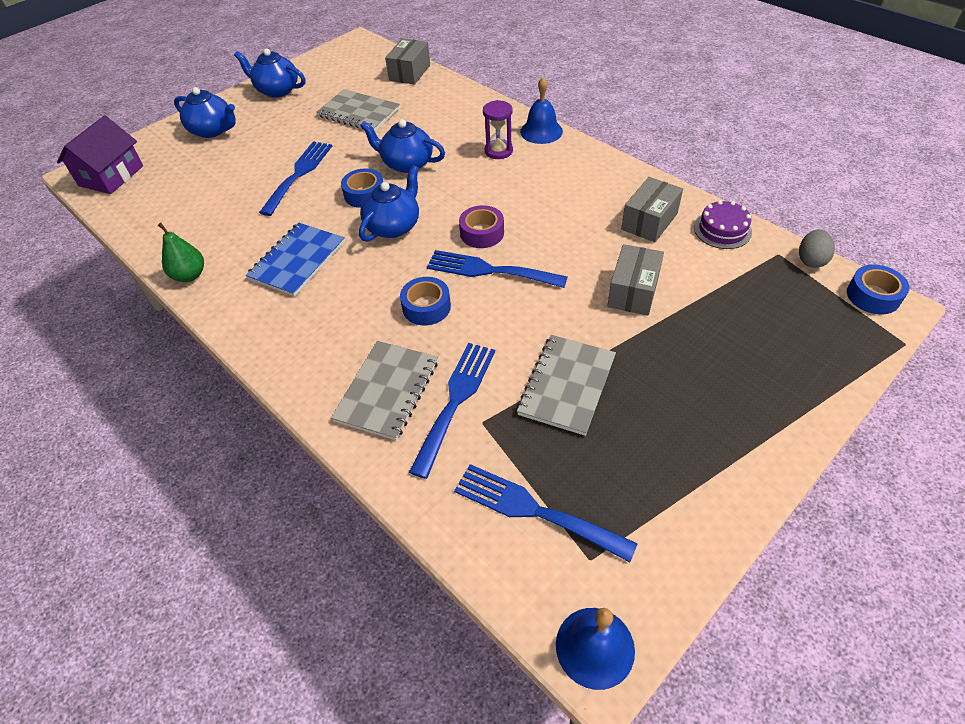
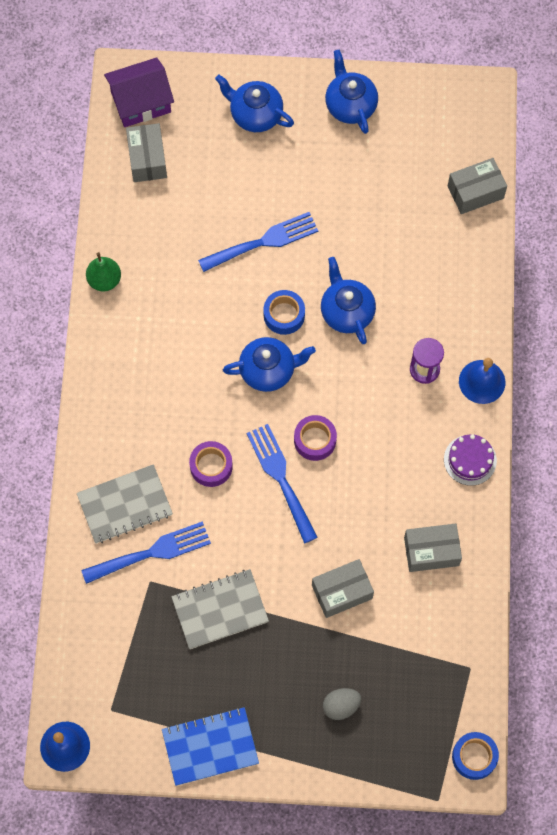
camera: 45 degrees right, 20 degrees up
blue teapot [174,87,236,138] -> blue teapot turned 135 degrees clockwise [215,75,294,132]
blue notebook [245,223,345,297] -> blue notebook moved to [162,707,259,786]
grey notebook [317,89,400,131] -> none
blue tape [400,277,451,325] -> purple tape [189,441,233,487]
blue fork [454,464,638,562] -> none
purple cake [694,200,752,249] -> purple cake moved to [444,434,497,486]
grey egg [799,229,835,268] -> grey egg moved to [323,688,361,720]
none -> grey box [126,123,167,182]

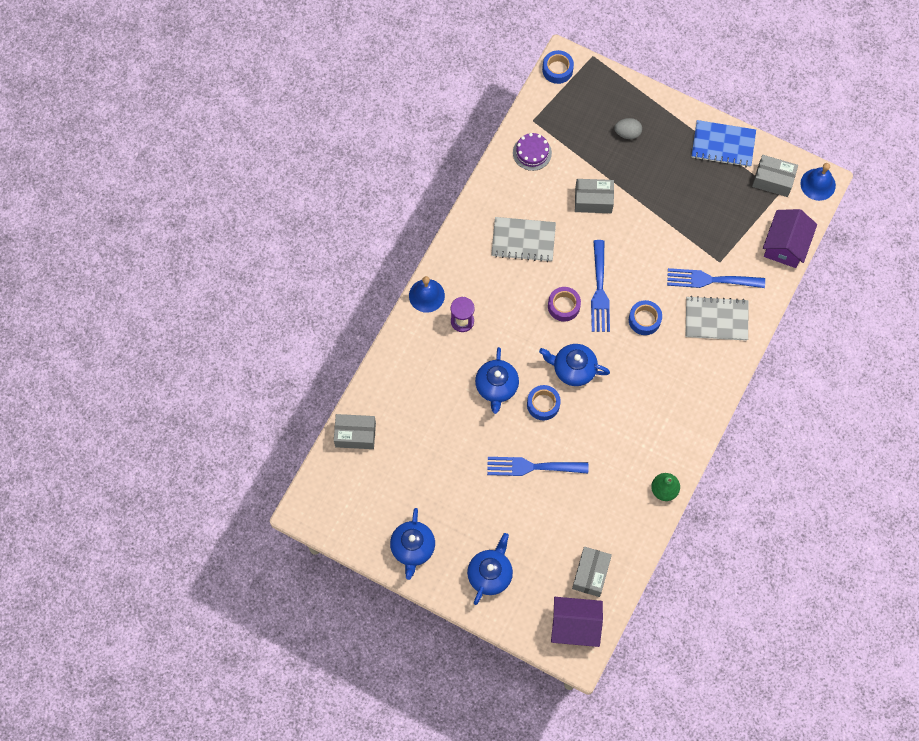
camera: 155 degrees left, 0 degrees up
grey notebook [171,569,269,649] -> grey notebook moved to [491,217,556,262]
purple tape [189,441,233,487] -> blue tape [629,300,662,335]
blue teapot [215,75,294,132] -> blue teapot turned 120 degrees counterclockwise [467,533,513,605]
grey box [404,524,462,572] -> grey box moved to [752,155,798,197]
purple cake [444,434,497,486] -> purple cake moved to [513,133,552,171]
none -> purple house [763,209,817,268]

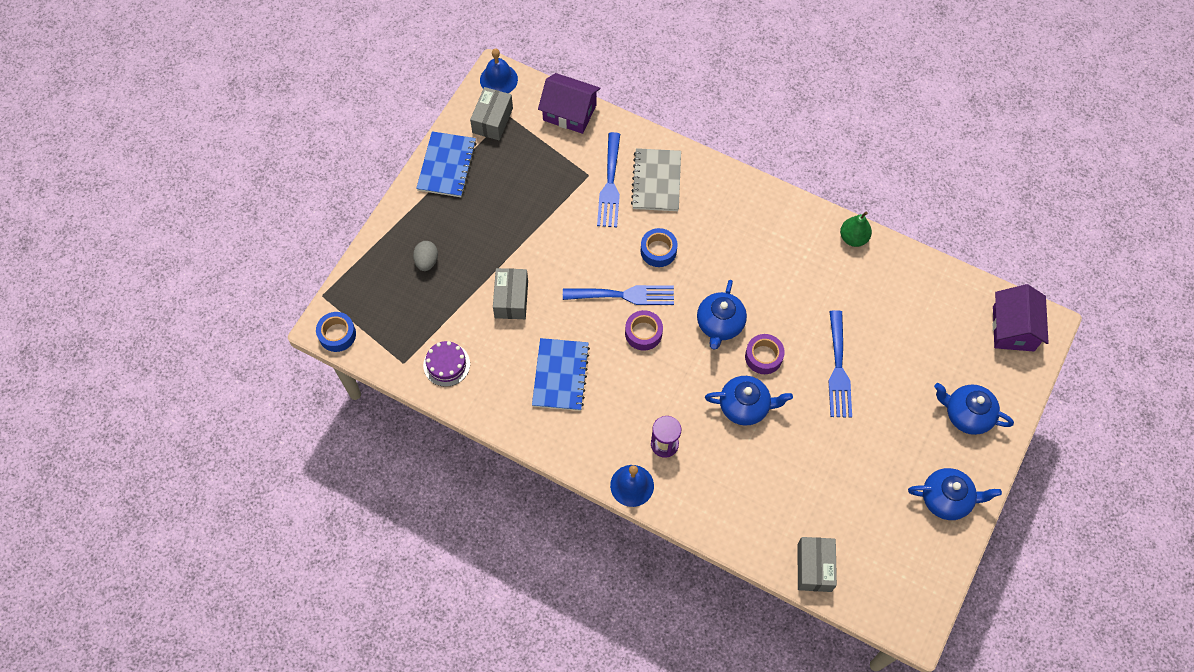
camera: 90 degrees left, 5 degrees down
grey notebook [491,217,556,262] -> blue notebook [532,338,590,411]
blue tape [527,385,561,420] -> purple tape [745,334,785,374]
grey box [572,547,612,597] -> none

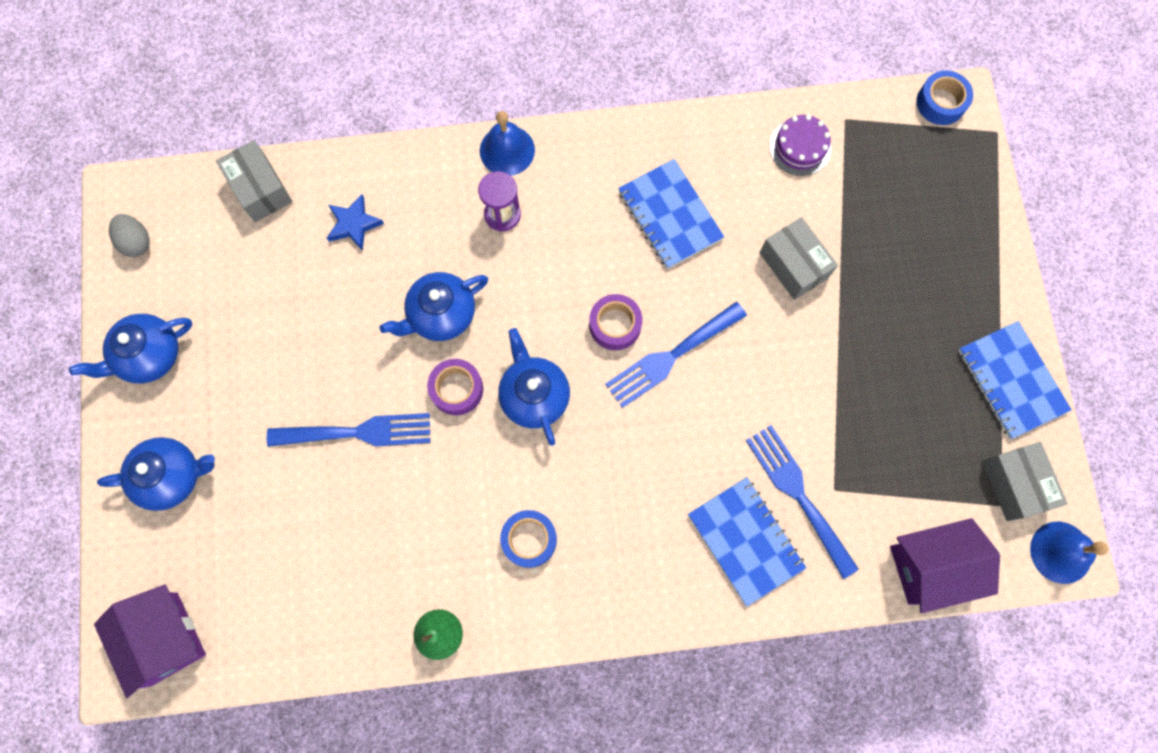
camera: 145 degrees right, 10 degrees up
grey egg [413,241,438,271] -> grey egg moved to [109,214,150,257]
grey notebook [631,148,681,211] -> blue notebook [688,477,806,606]
blue tape [641,228,678,267] -> blue tape moved to [500,510,557,568]
blue fork [829,310,852,418] -> blue fork turned 120 degrees clockwise [267,413,431,447]
none -> blue star [327,194,384,251]

